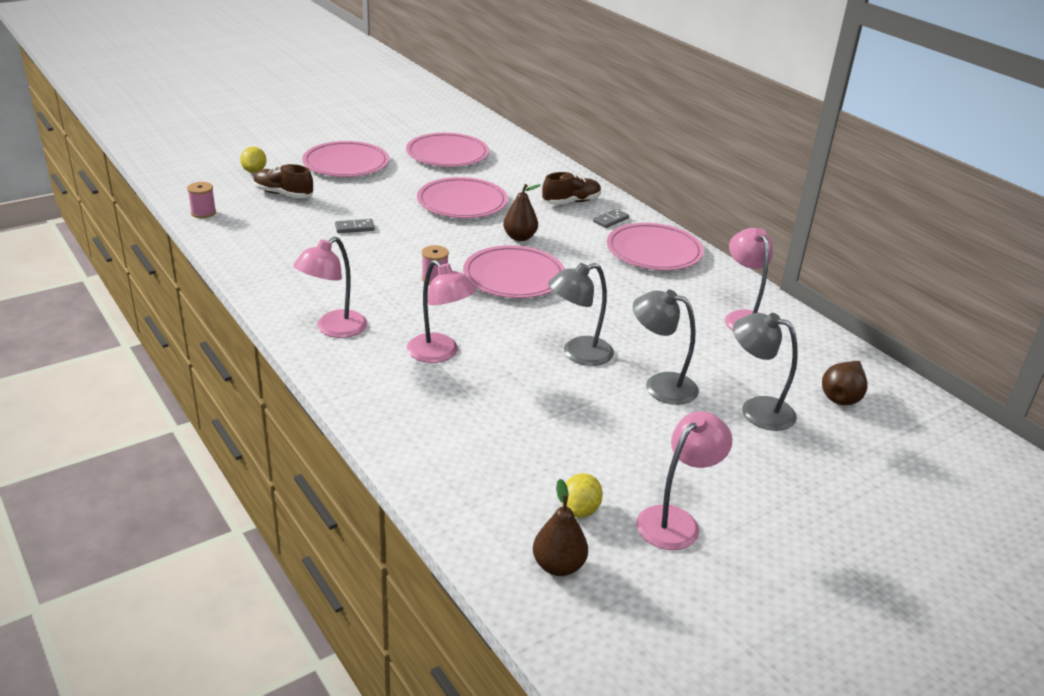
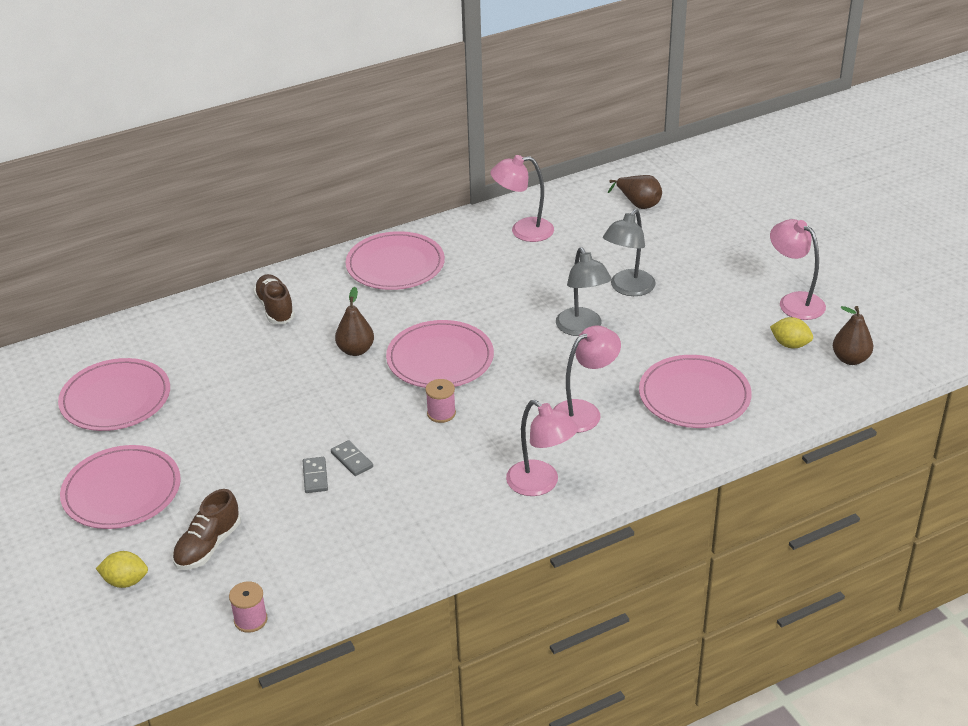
camera: 80 degrees left, 5 degrees up
pink plate [417,177,508,218] -> pink plate moved to [639,355,752,428]
grey domino [593,209,629,228] -> grey domino moved to [331,440,373,476]
grey lamp [733,313,798,431] -> none

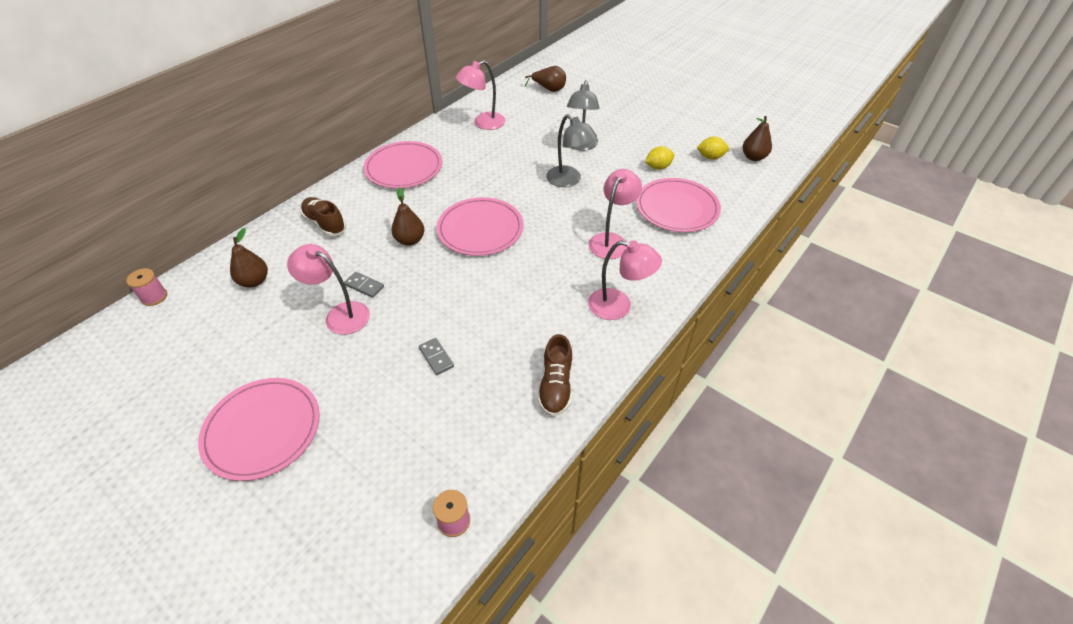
camera: 25 degrees left, 10 degrees up
pink plate [58,358,170,431] -> none
yellow lemon [96,551,148,588] -> yellow lemon moved to [645,146,674,170]
brown shoe [172,489,241,570] -> brown shoe moved to [538,334,572,416]
grey domino [331,440,373,476] -> grey domino moved to [344,272,384,298]
pink spool [425,379,456,423] -> pink spool moved to [126,268,167,306]
pink lamp [770,219,826,320] -> pink lamp moved to [287,244,370,335]
none -> brown pear [230,228,268,288]

